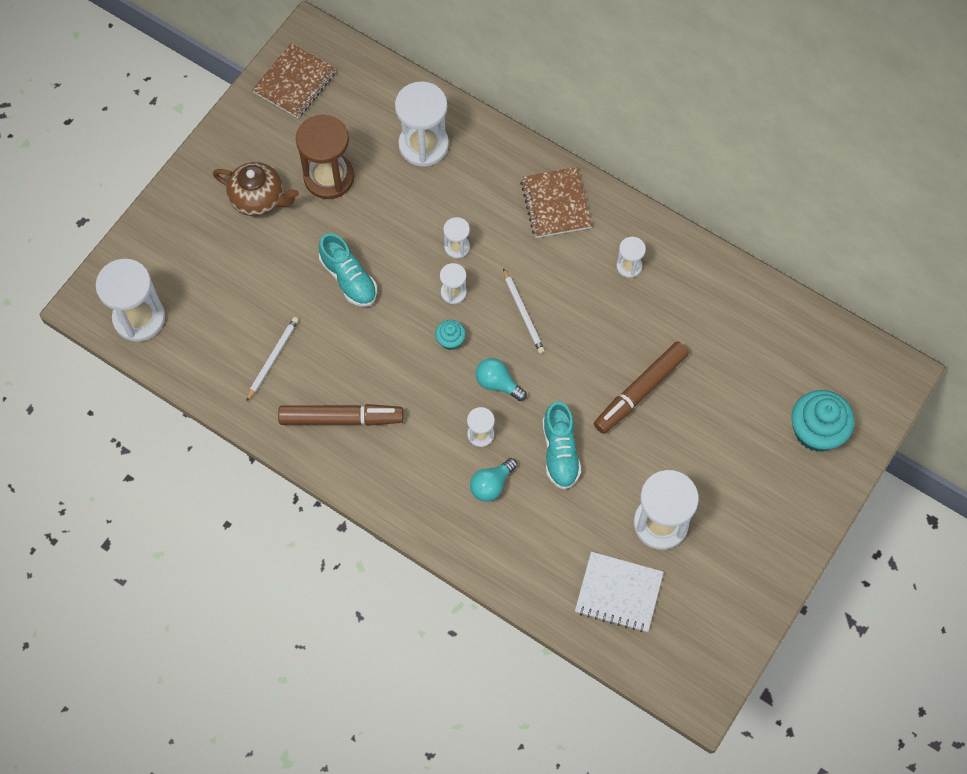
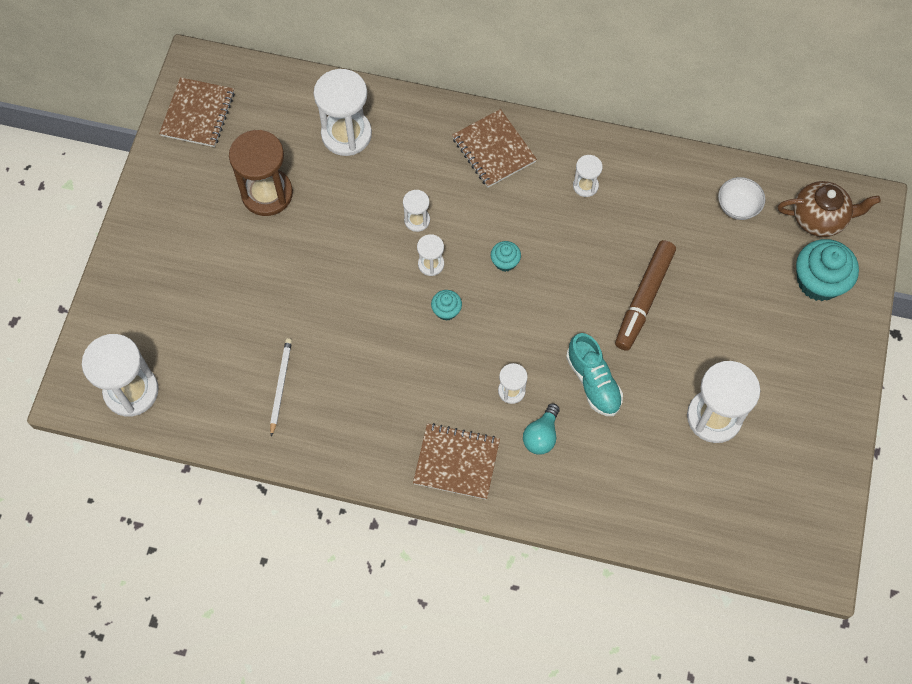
camera: 20 degrees left, 0 degrees up
brown teapot [213,162,299,216] -> brown teapot moved to [778,181,881,237]
brown marker [278,404,404,426] -> none
turquoise shoe [319,233,377,307] -> none
turquoise light bulb [476,358,527,401] -> none
white pencil [503,268,545,353] -> turquoise cupcake [491,241,521,272]
white notebook [575,552,664,632] -> none
none -> brown notebook [413,423,500,500]
none -> white bowl [718,177,765,220]

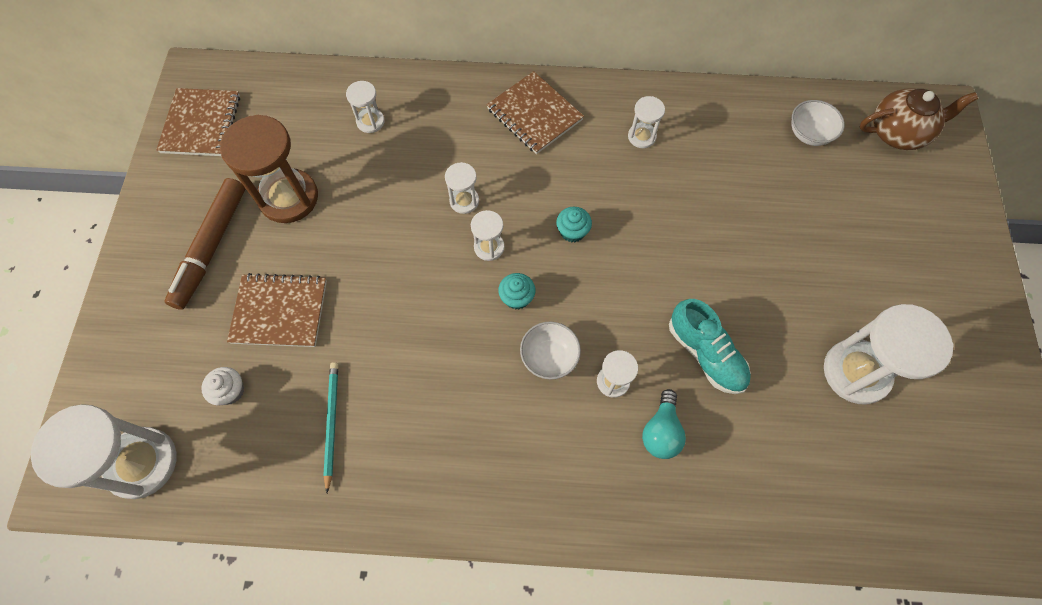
camera: 10 degrees left, 0 degrees up
white pencil [270,338,292,437] -> turquoise pencil [323,362,338,493]
white hourglass [314,69,372,156] -> white hourglass [346,81,385,133], size x0.50
brown notebook [413,423,500,500] -> brown notebook moved to [227,273,327,347]
brown marker [615,240,676,351] -> brown marker moved to [165,178,246,310]
turquoise cupcake [796,239,859,301] -> none
none -> white cupcake [201,367,244,406]
none -> white bowl [520,321,581,379]

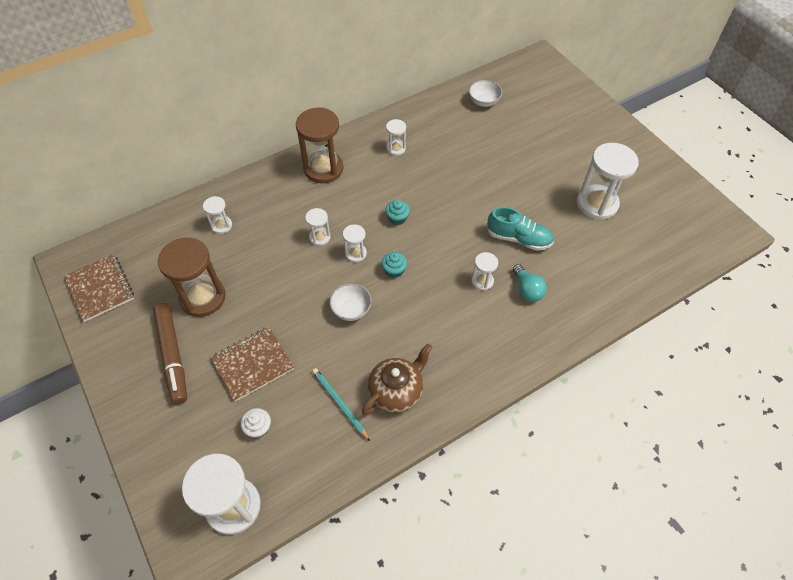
camera: 35 degrees left, 10 degrees down
brown notebook [486,71,584,154] -> brown hourglass [296,108,343,183]
white bowl [520,321,581,379] -> white bowl moved to [330,284,372,321]
brown teapot [860,88,978,150] -> brown teapot moved to [362,343,432,415]

